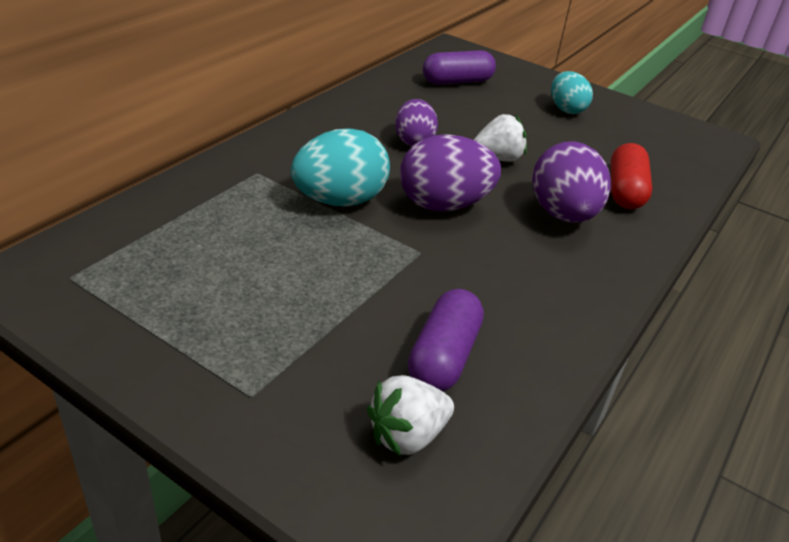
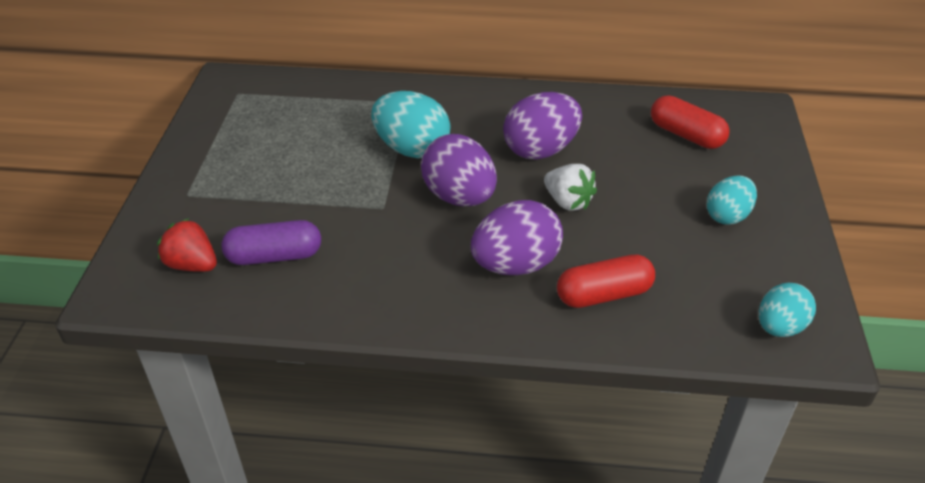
camera: 65 degrees right, 5 degrees up
white strawberry [367,375,454,456] -> red strawberry [157,218,217,272]
purple egg [395,99,438,146] -> purple egg [503,92,582,160], size x1.56
purple capsule [423,50,496,85] -> red capsule [651,96,730,149]
none -> turquoise egg [759,283,816,337]

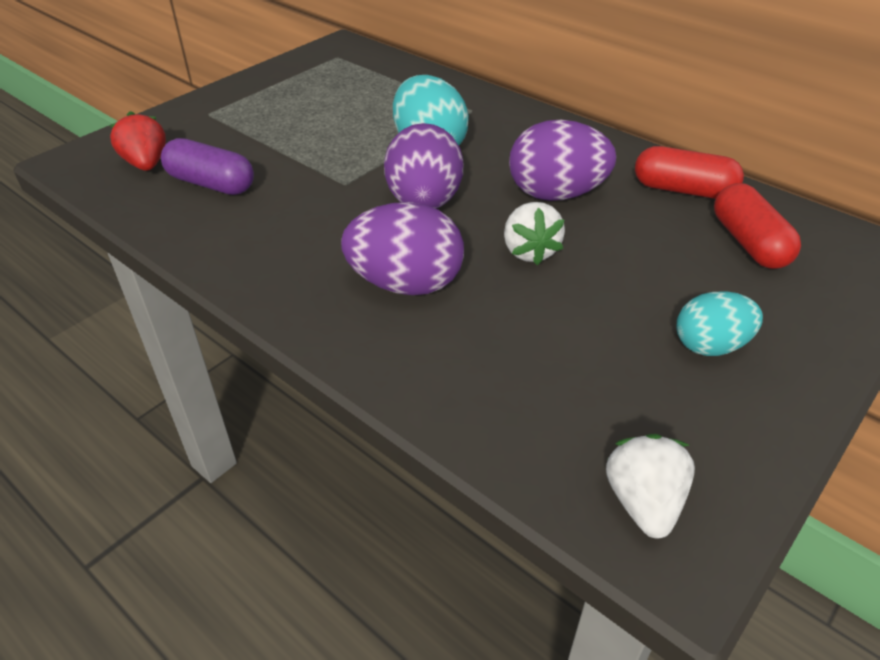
camera: 35 degrees right, 0 degrees up
red capsule [557,254,655,308] -> red capsule moved to [635,146,744,199]
turquoise egg [759,283,816,337] -> white strawberry [606,434,695,538]

